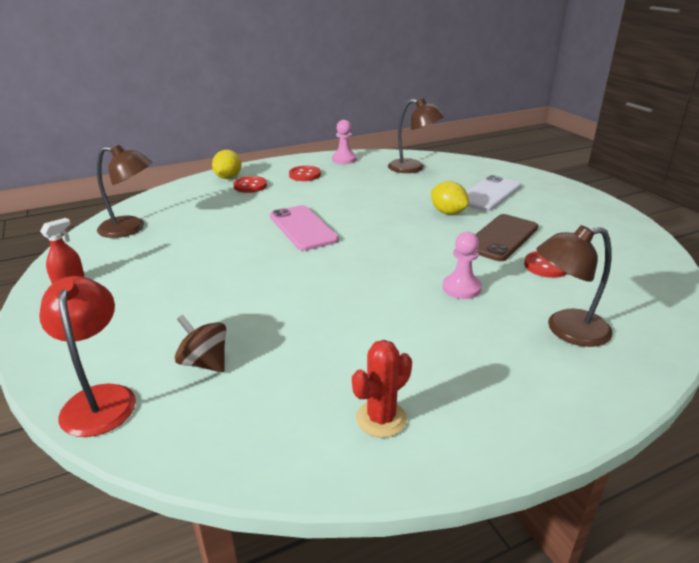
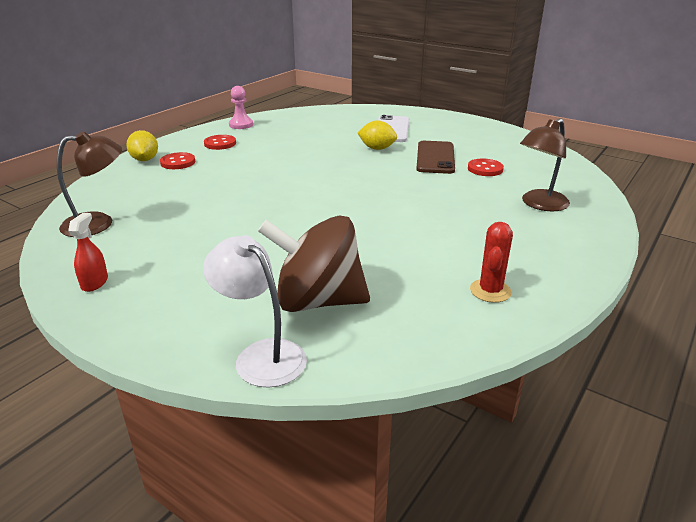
camera: 30 degrees left, 0 degrees up
red lamp [39,276,136,437] -> white lamp [203,235,307,388]
brown spinning top [175,315,226,372] -> brown spinning top [258,215,370,312], size x1.99
pink phone [270,205,339,251] -> none
brown lamp [388,98,445,173] -> none
pink pawn [443,232,482,299] -> none

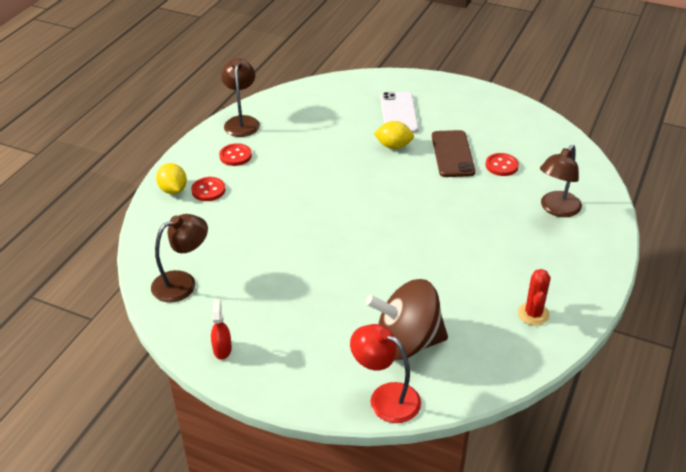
camera: 10 degrees left, 10 degrees up
white lamp [203,235,307,388] -> red lamp [350,324,421,423]
pink pawn [229,86,253,129] -> brown lamp [221,58,260,137]

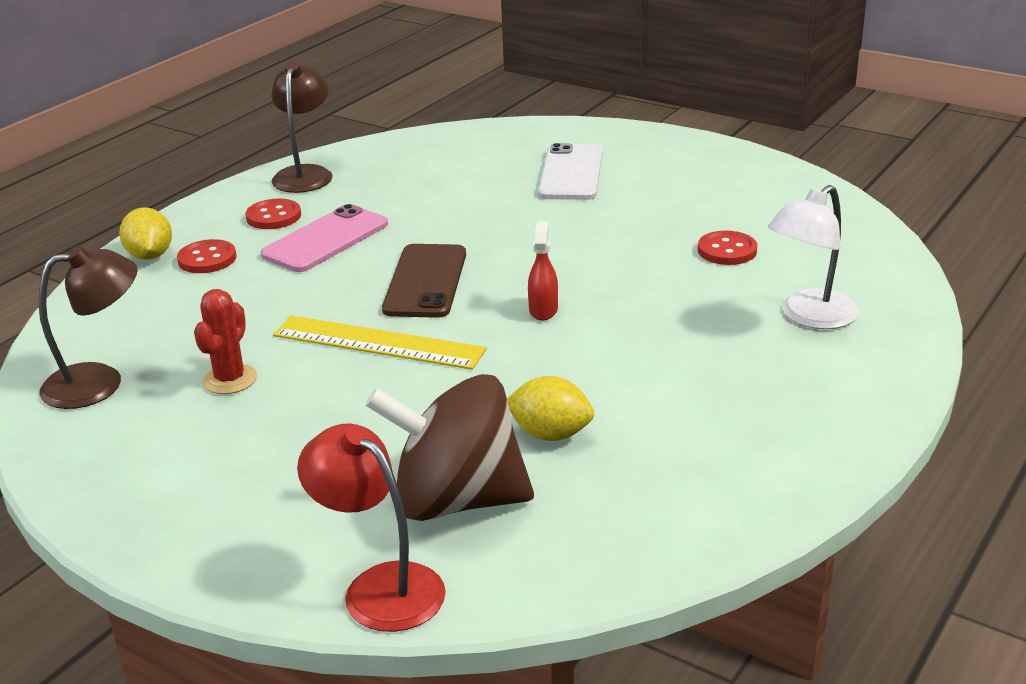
camera: 10 degrees right, 10 degrees down
red spray bottle [211,299,232,360] -> red spray bottle moved to [528,222,558,321]
yellow lemon [374,121,414,149] -> yellow lemon moved to [507,376,594,441]
brown phone [432,130,475,177] -> brown phone moved to [382,244,466,318]
red cactus [518,269,551,325] -> red cactus moved to [194,289,257,394]
brown lamp [540,145,582,217] -> white lamp [768,185,859,329]
none -> pink phone [261,204,388,272]
none -> yellow ruler [273,316,487,370]

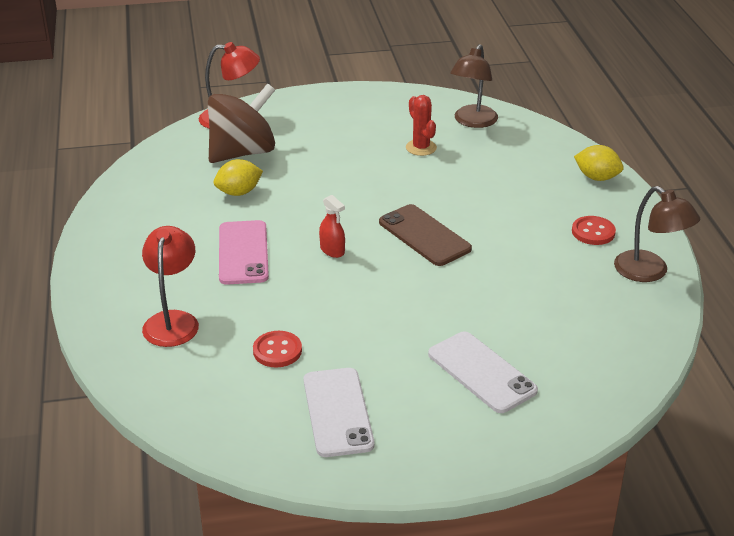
camera: 135 degrees right, 5 degrees up
red button [177,239,236,273] -> none
pink phone [261,204,388,272] -> pink phone moved to [219,220,269,285]
yellow ruler [273,316,487,370] -> none
white lamp [768,185,859,329] -> red lamp [142,226,199,347]
none -> white phone [304,368,374,457]

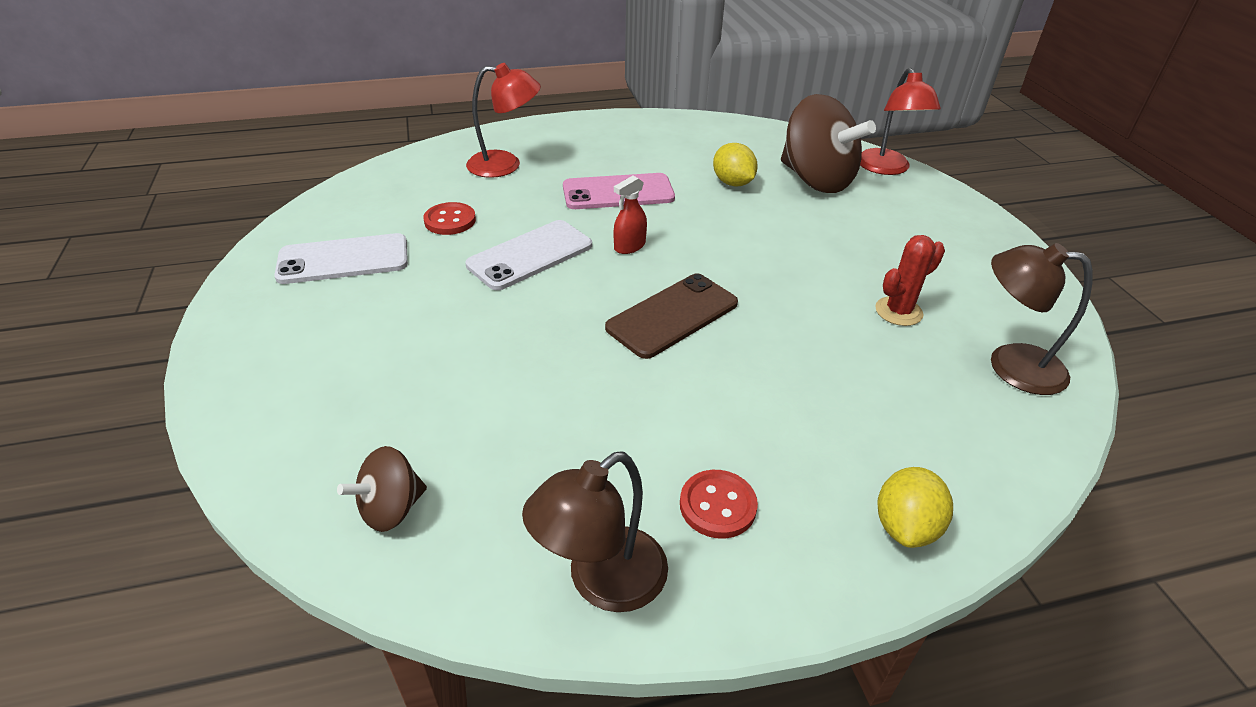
camera: 85 degrees right, 5 degrees up
white phone [428,331,538,413] -> white phone moved to [465,220,592,290]
none -> brown spinning top [337,446,427,532]

